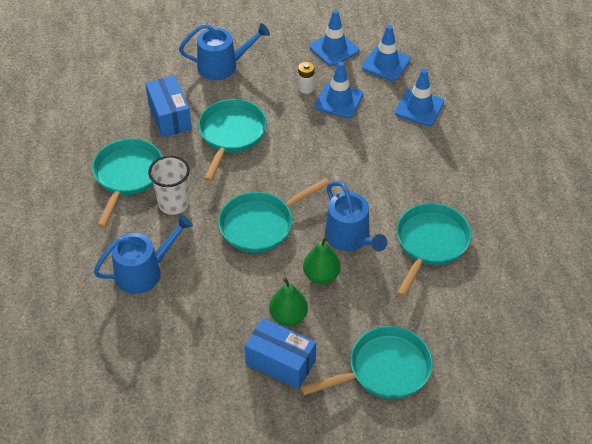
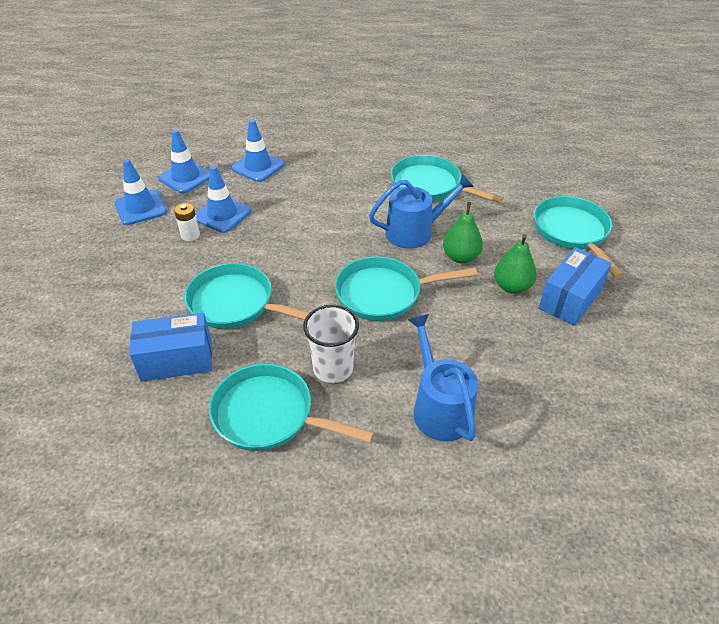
camera: 80 degrees left, 5 degrees down
blue watering can [179,23,270,80] -> none
turquoise pan [218,178,330,253] -> turquoise pan turned 105 degrees clockwise [335,256,477,321]

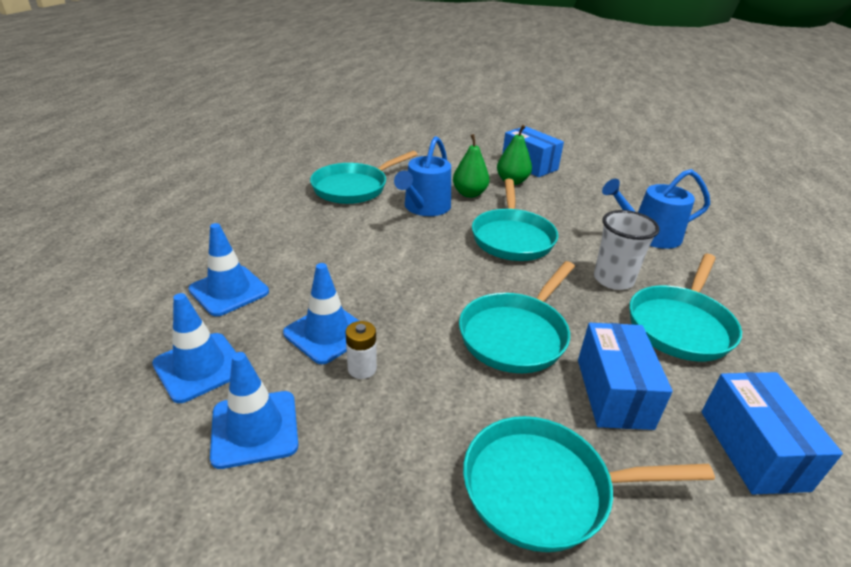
camera: 80 degrees left, 10 degrees down
blue watering can [369,173,474,249] -> blue watering can turned 150 degrees counterclockwise [394,136,451,216]
turquoise pan [534,196,624,278] -> turquoise pan moved to [463,416,715,552]
none -> blue box [701,372,843,495]

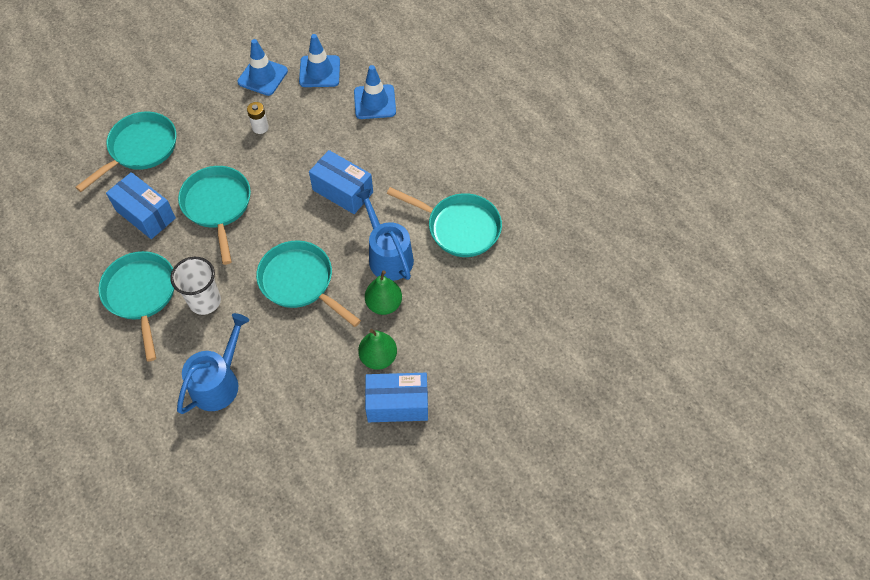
camera: 130 degrees right, 25 degrees up
blue traffic cone [283,263,359,364] -> none
turquoise pan [310,151,418,204] -> turquoise pan turned 120 degrees clockwise [387,187,502,257]
blue box [701,372,843,495] -> blue box moved to [309,150,373,214]

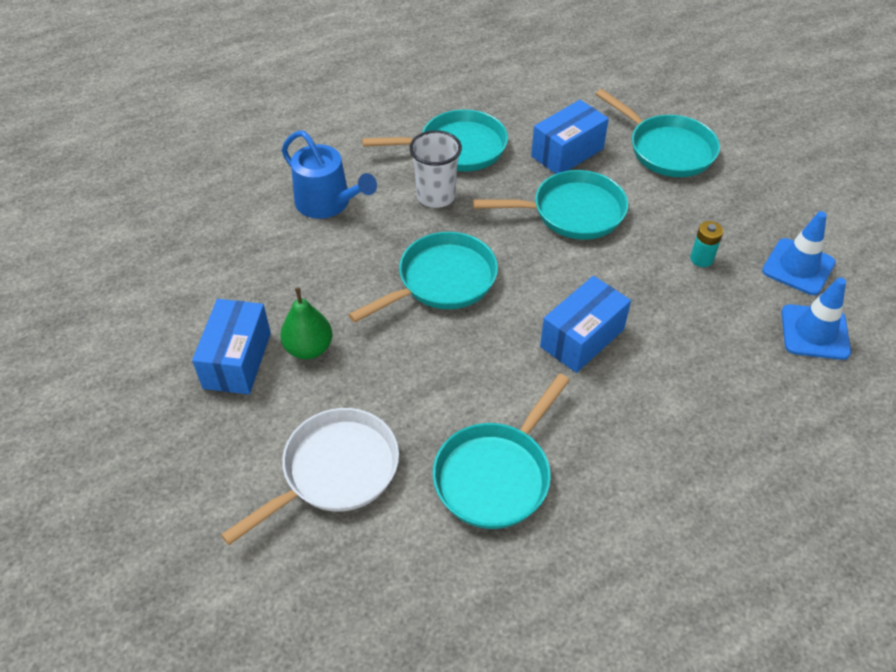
camera: 100 degrees right, 10 degrees down
white battery [247,102,269,134] -> turquoise battery [690,221,723,267]
blue traffic cone [354,65,396,119] -> none
blue watering can [356,188,414,281] -> none
green pear [365,270,402,315] -> none
none -> white pan [221,408,399,545]

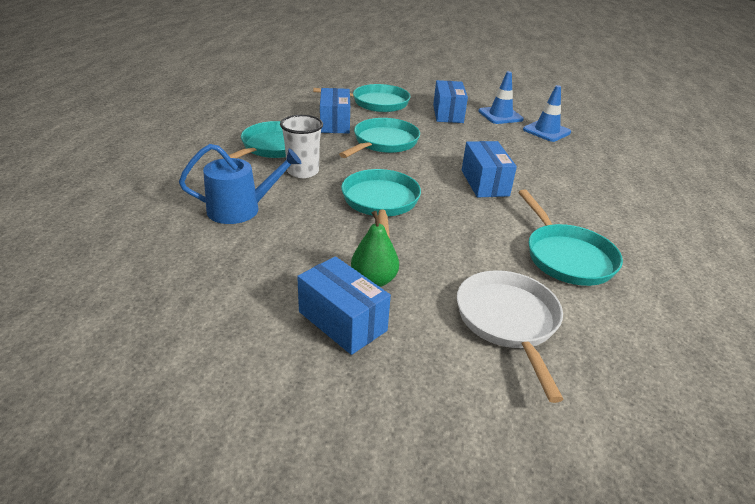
camera: 55 degrees left, 15 degrees down
turquoise battery [690,221,723,267] -> none
none -> blue box [433,80,468,123]

